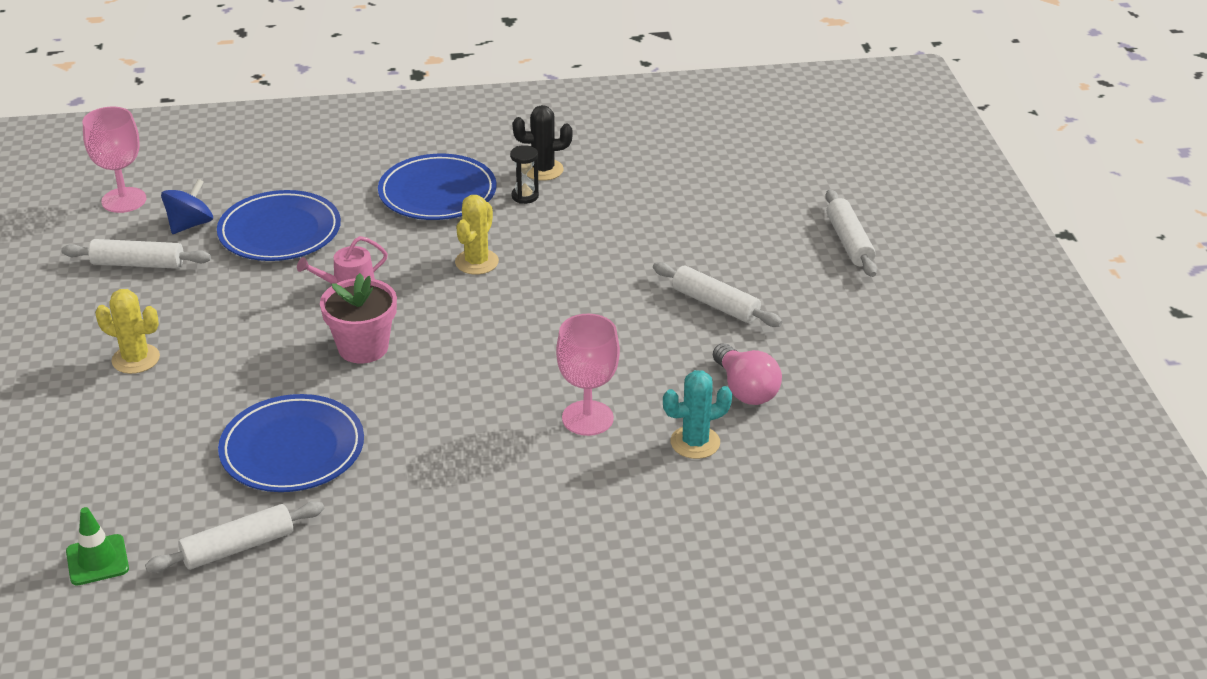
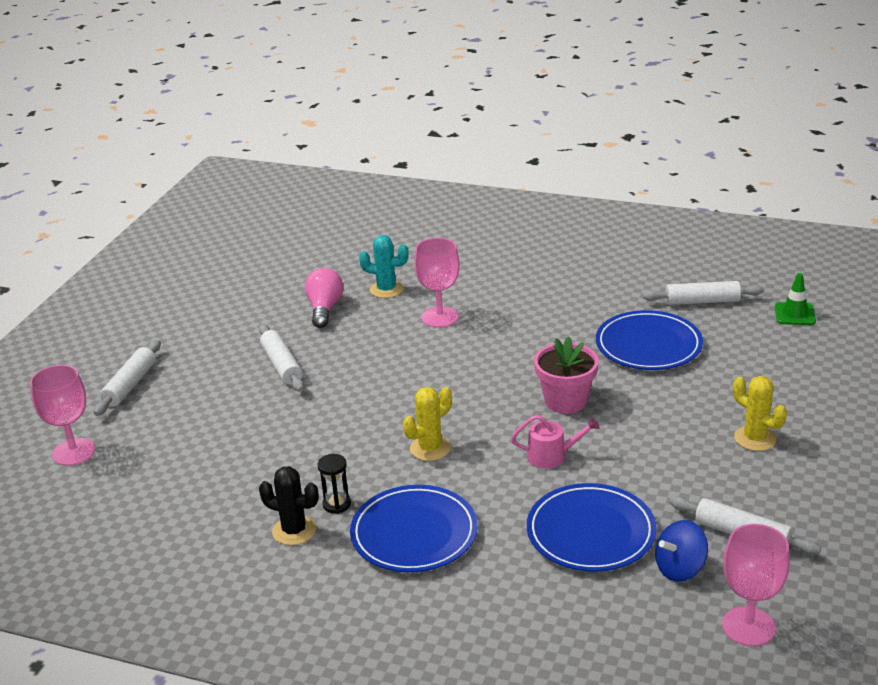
camera: 150 degrees left, 5 degrees down
none -> pink goblet [30,365,95,466]

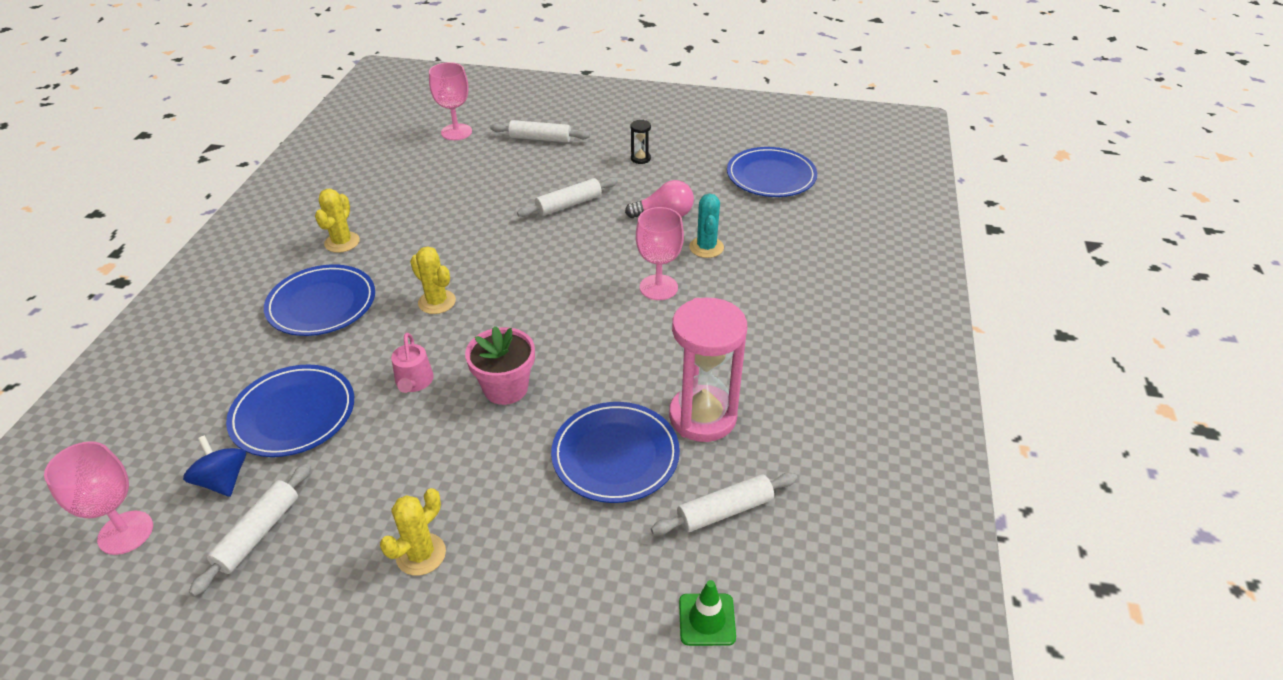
camera: 80 degrees right, 10 degrees up
black cactus [259,466,319,545] -> yellow cactus [315,189,360,253]
black hourglass [317,454,351,514] -> black hourglass moved to [630,120,651,164]
white rolling pin [642,281,764,305] -> white rolling pin turned 75 degrees clockwise [651,472,797,535]
none -> pink hourglass [669,298,747,442]
none -> blue plate [727,147,817,197]

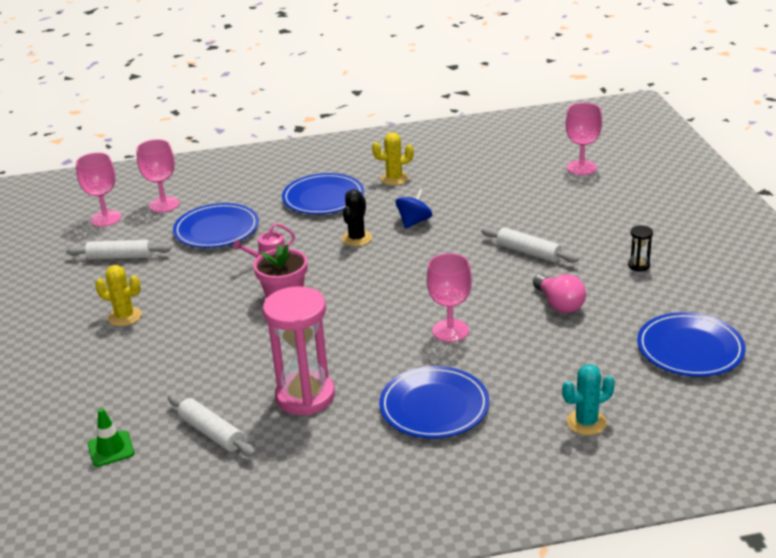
camera: 70 degrees right, 10 degrees down
blue spinning top [183,435,246,497] -> blue spinning top moved to [395,189,433,229]
yellow cactus [410,246,456,314] -> black cactus [342,189,372,246]
white rolling pin [490,120,590,143] -> none
blue plate [551,402,680,503] -> blue plate moved to [379,366,489,438]
turquoise cactus [689,194,724,258] -> turquoise cactus moved to [562,364,615,435]
none -> pink goblet [136,139,179,213]

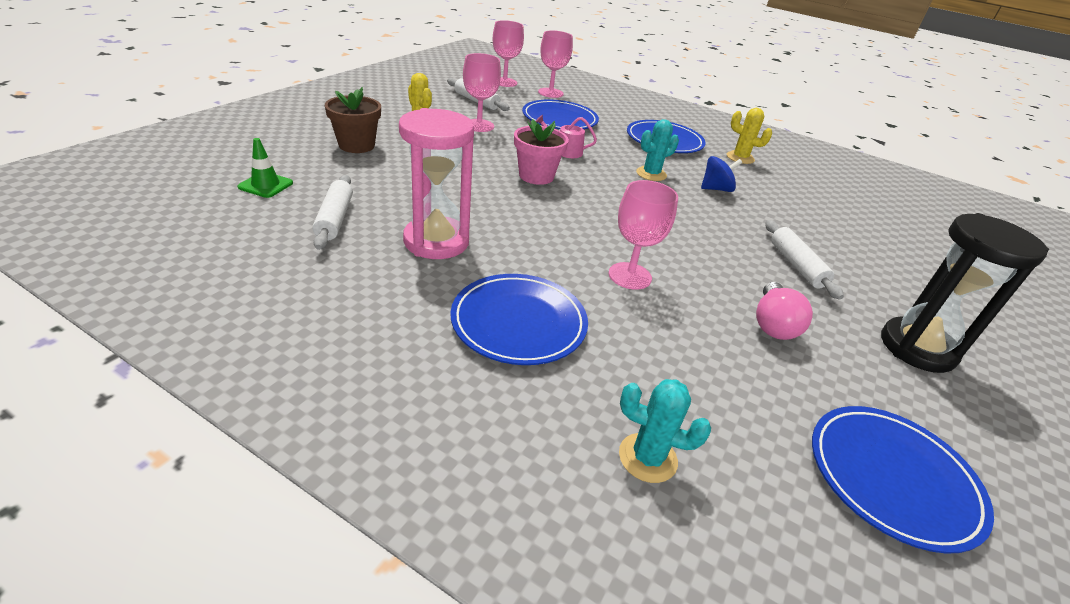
camera: 35 degrees right, 5 degrees up
black cactus [342,189,372,246] -> turquoise cactus [636,119,679,181]
pink goblet [566,103,602,175] -> pink goblet moved to [463,53,501,132]
black hourglass [628,226,653,272] -> black hourglass [881,213,1049,373], size x2.42
none -> brown flower pot [325,87,381,153]

